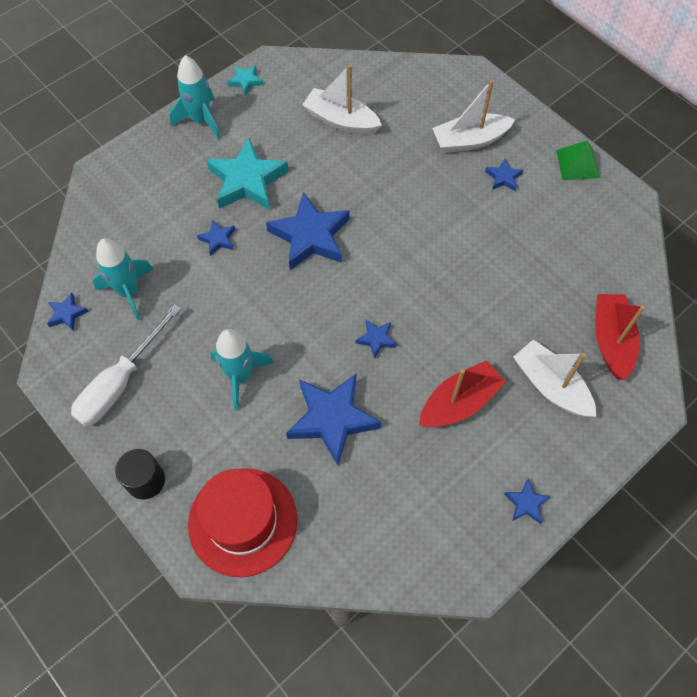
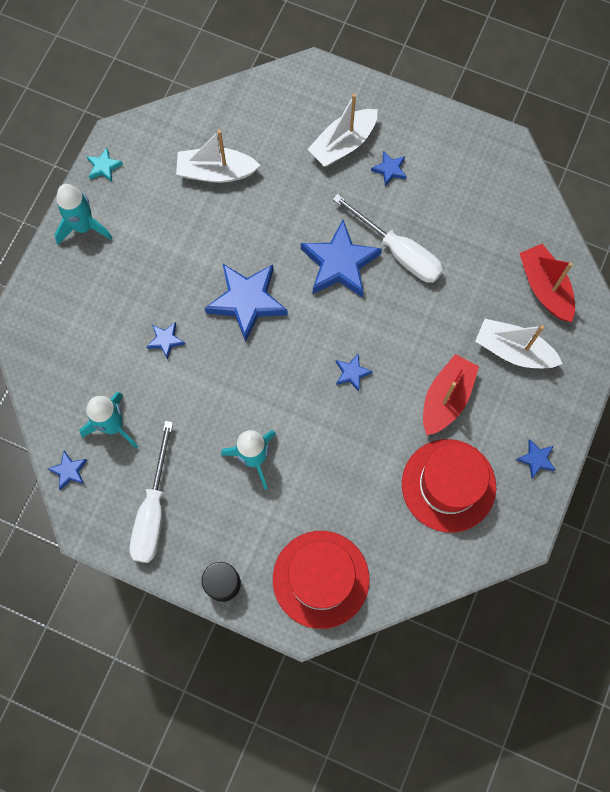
camera: 25 degrees left, 10 degrees up
turquoise star [206,138,288,210] -> none
blue star [286,374,381,466] -> blue star moved to [301,220,382,298]
green pyramid [556,140,600,180] -> none
none -> white screwdriver [333,194,443,283]
none -> red hat [402,439,496,533]

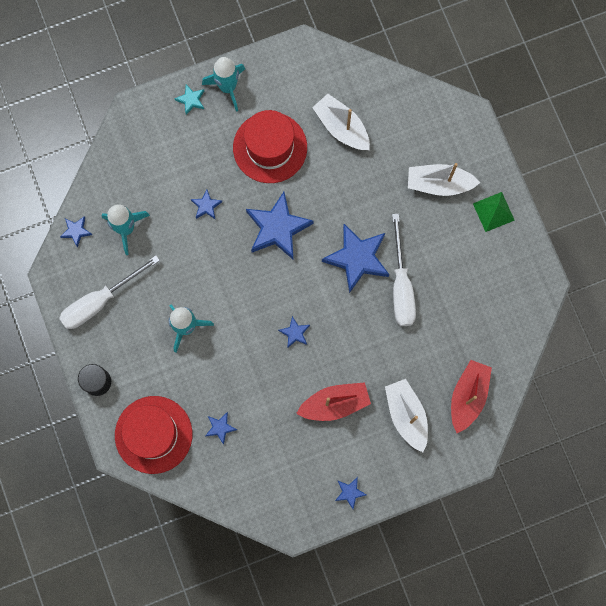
camera: 45 degrees right, 5 degrees up
turquoise star [86,147,123,182] -> turquoise star moved to [174,84,204,115]
blue star [371,151,407,186] -> blue star moved to [205,412,237,445]
red hat [402,439,496,533] -> red hat moved to [233,110,307,183]
none -> green pyramid [473,192,515,232]

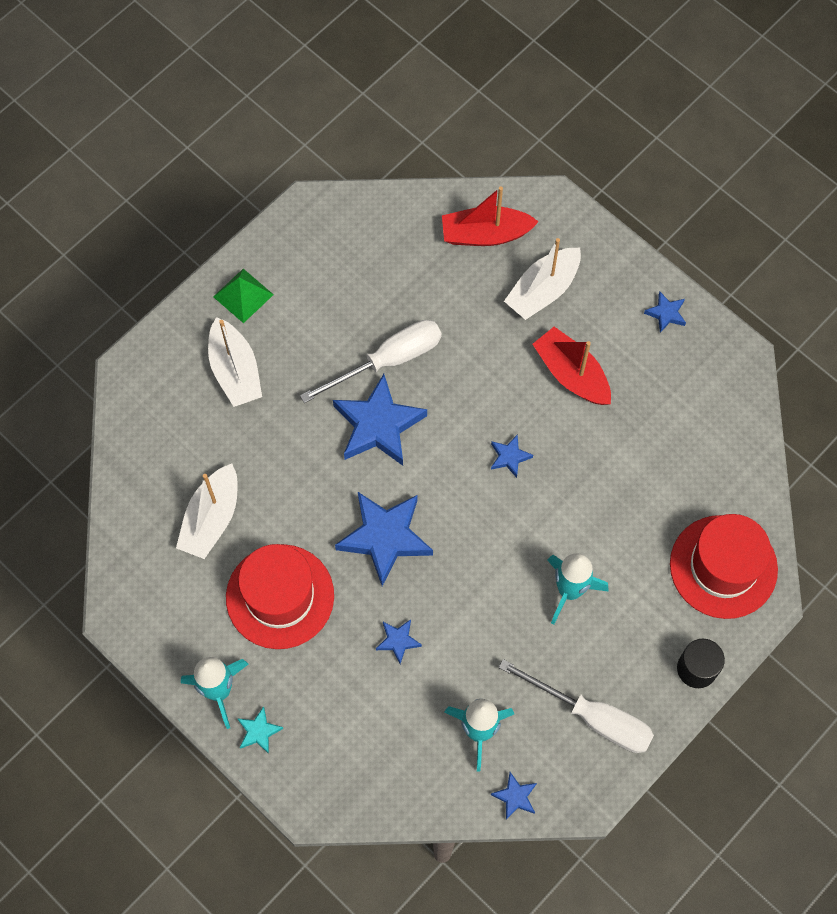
camera: 115 degrees left, 10 degrees down
blue star [205,412,237,445] -> none

